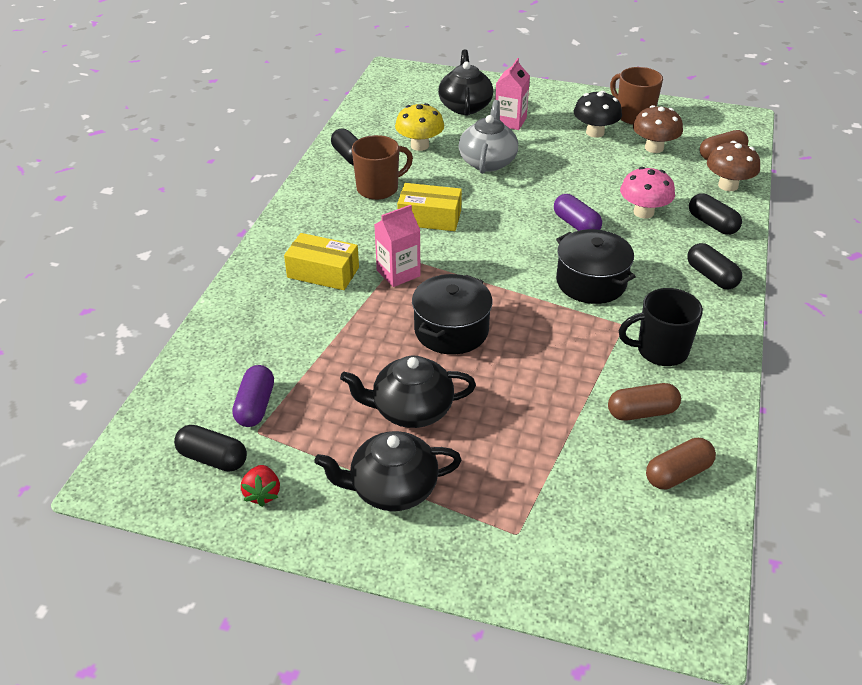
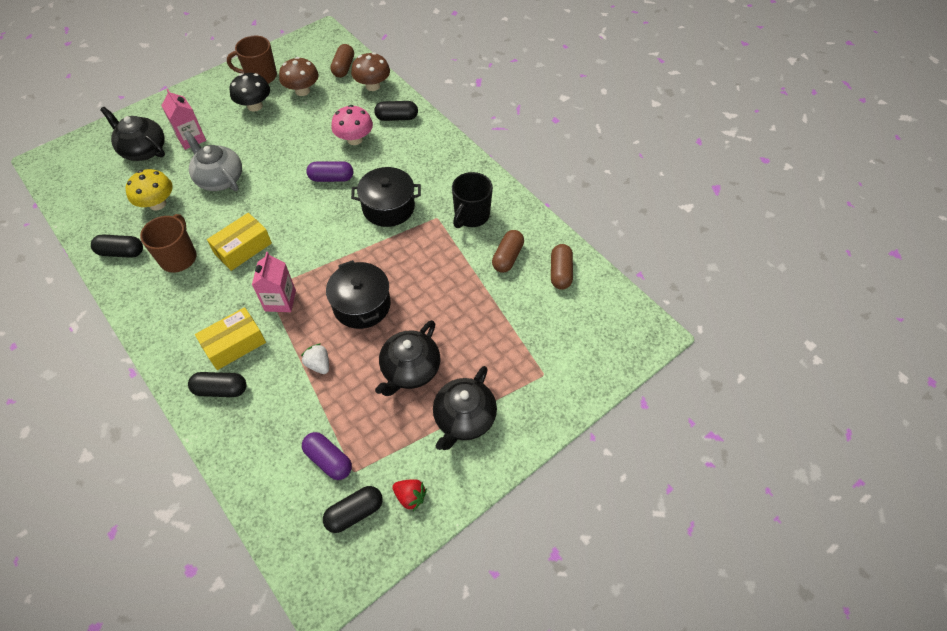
camera: 55 degrees left, 15 degrees up
black capsule [687,243,742,289] -> black capsule moved to [188,372,246,397]
none -> white strawberry [301,343,329,374]

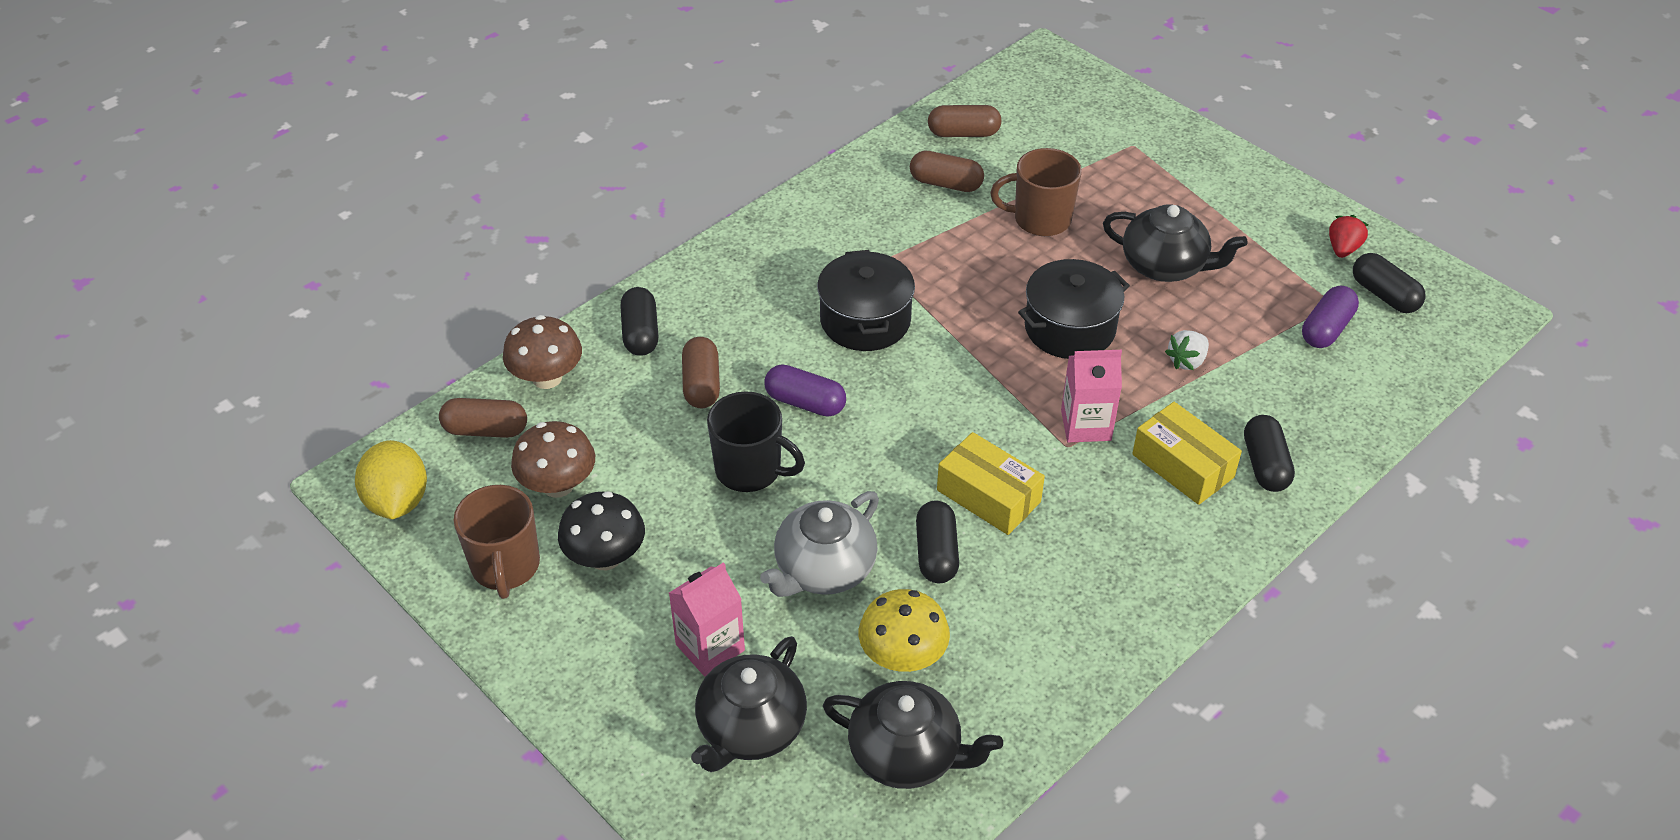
camera: 95 degrees left, 10 degrees down
black capsule [91,235,143,258] -> black capsule moved to [916,500,959,584]
brown mug [140,214,196,272] -> brown mug moved to [990,148,1082,236]
purple capsule [306,161,353,182] -> purple capsule turned 60 degrees counterclockwise [765,365,846,416]
pink mushroom [331,105,373,145] -> brown capsule [682,337,720,408]
black teapot [433,366,497,450] -> black teapot moved to [823,681,1003,789]
black mug [452,172,493,228] -> black mug moved to [707,391,805,492]
none -> yellow lemon [355,440,427,519]

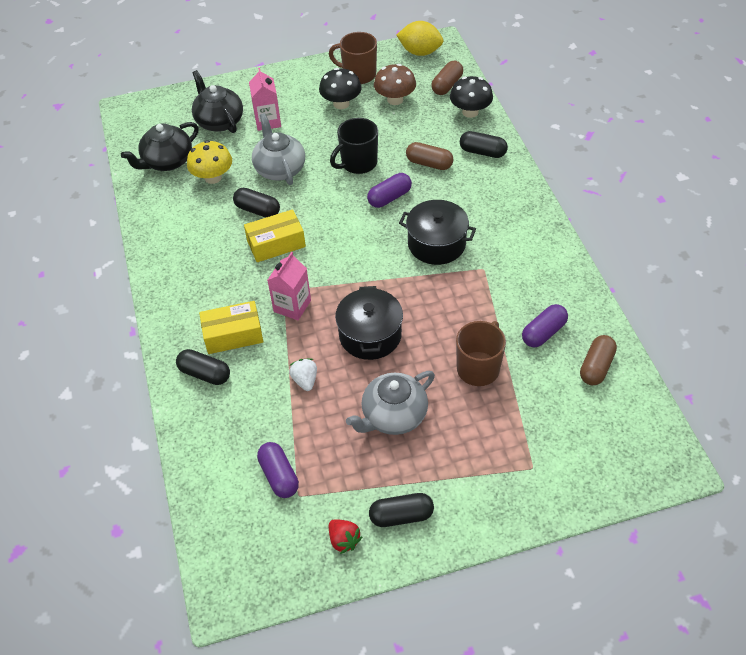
camera: 120 degrees right, 5 degrees up
brown mushroom [503,315,582,389] -> black mushroom [450,76,493,118]
brown capsule [910,151,984,192] -> purple capsule [522,304,568,347]
black teapot [1103,204,1248,282] -> grey teapot [346,371,435,435]
black capsule [1353,253,1426,313] -> black capsule moved to [369,493,434,527]

